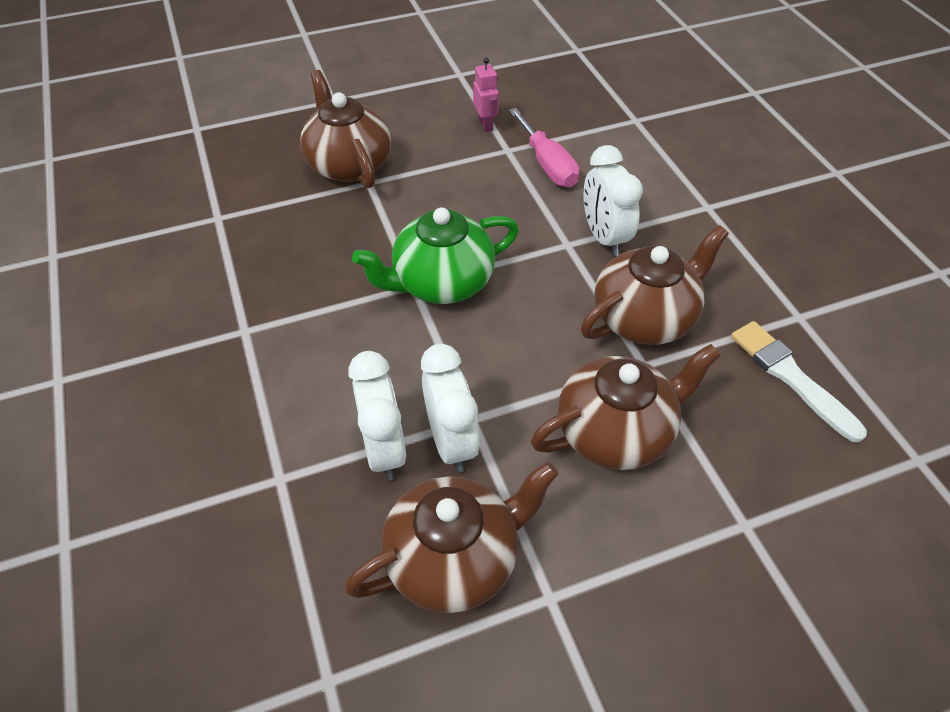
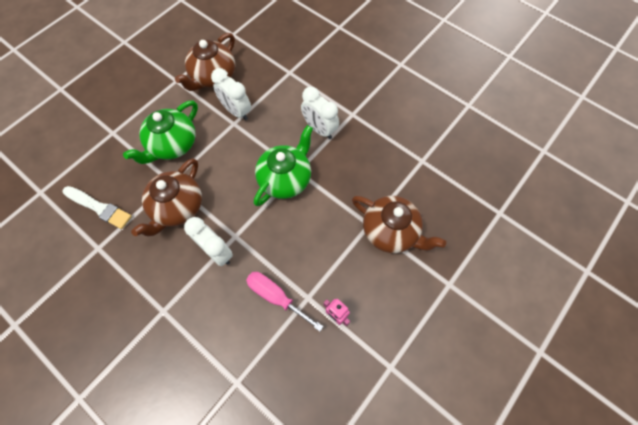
camera: 150 degrees right, 15 degrees up
white clock [348,351,406,481] -> white clock moved to [301,87,339,139]
brown teapot [531,344,721,470] -> green teapot [123,100,198,164]

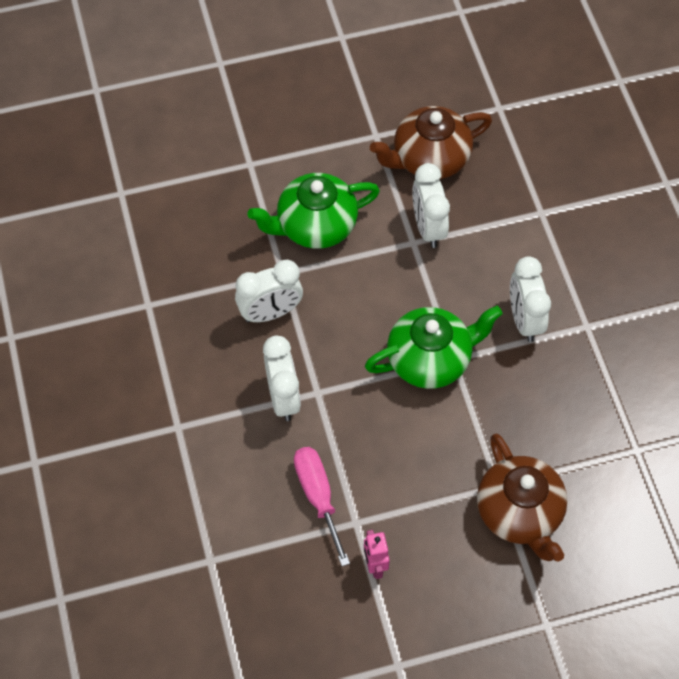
camera: 35 degrees right, 5 degrees down
white brush [63,186,132,229] -> none
brown teapot [131,158,202,236] -> white clock [235,260,303,322]

